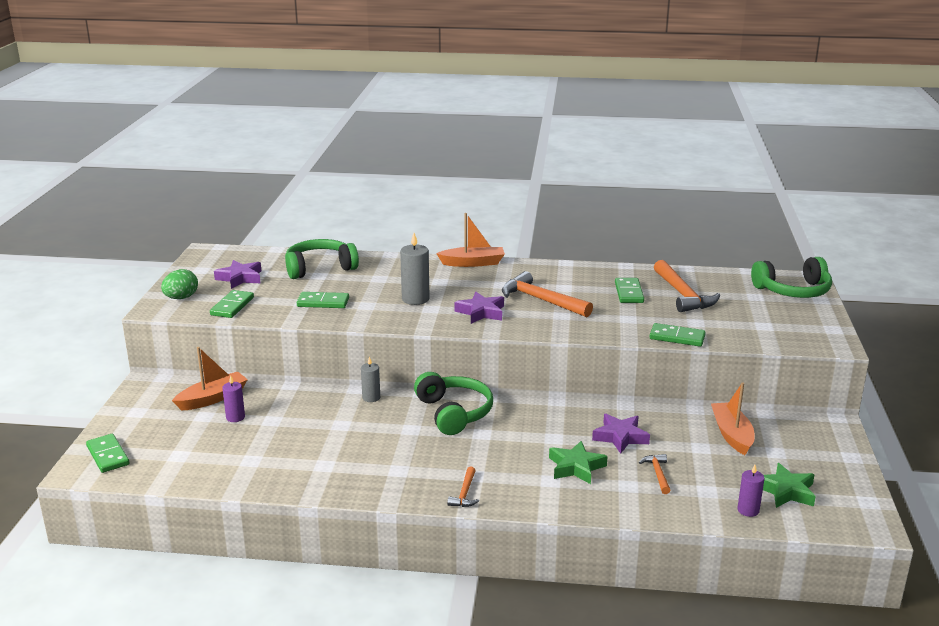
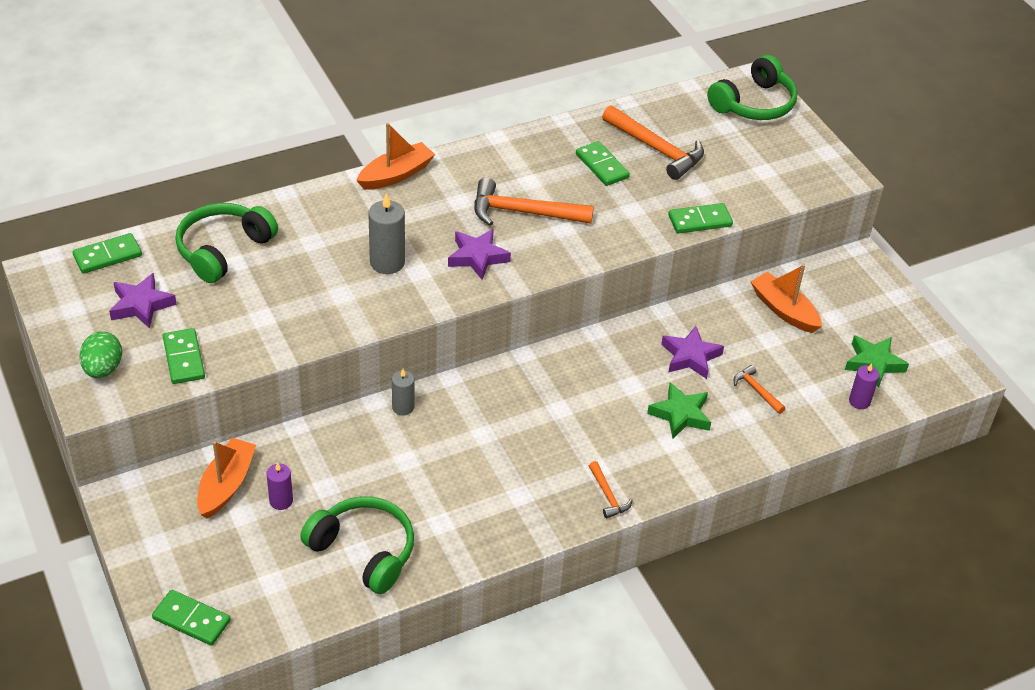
camera: 35 degrees left, 20 degrees up
green domino [297,292,349,308] -> green domino moved to [72,233,142,274]
green headphones [414,372,493,435] -> green headphones moved to [300,496,414,594]

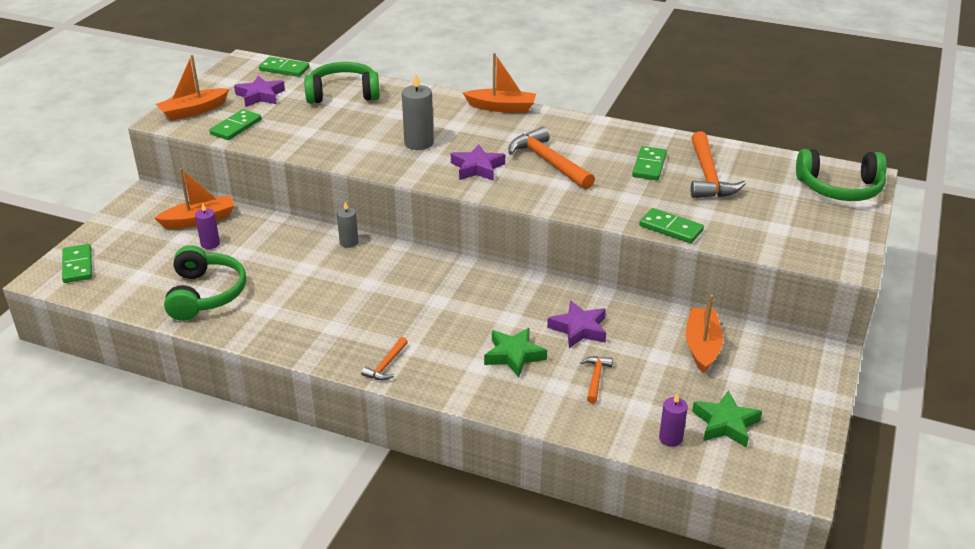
camera: 50 degrees right, 10 degrees down
green egg [79,331,122,378] -> orange boat [156,55,229,121]

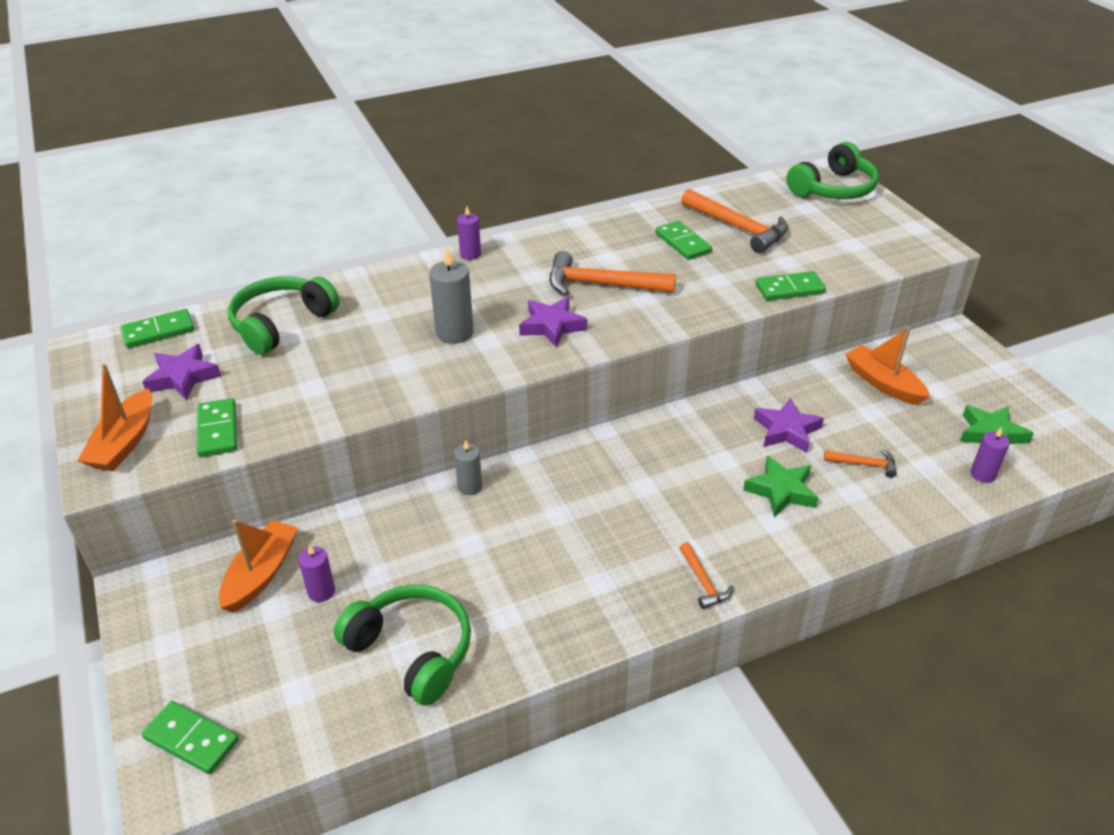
camera: 45 degrees left, 5 degrees up
orange boat [463,53,536,113] -> purple candle [457,206,481,260]
orange hammer [580,356,613,403] -> orange hammer turned 135 degrees clockwise [824,449,897,478]

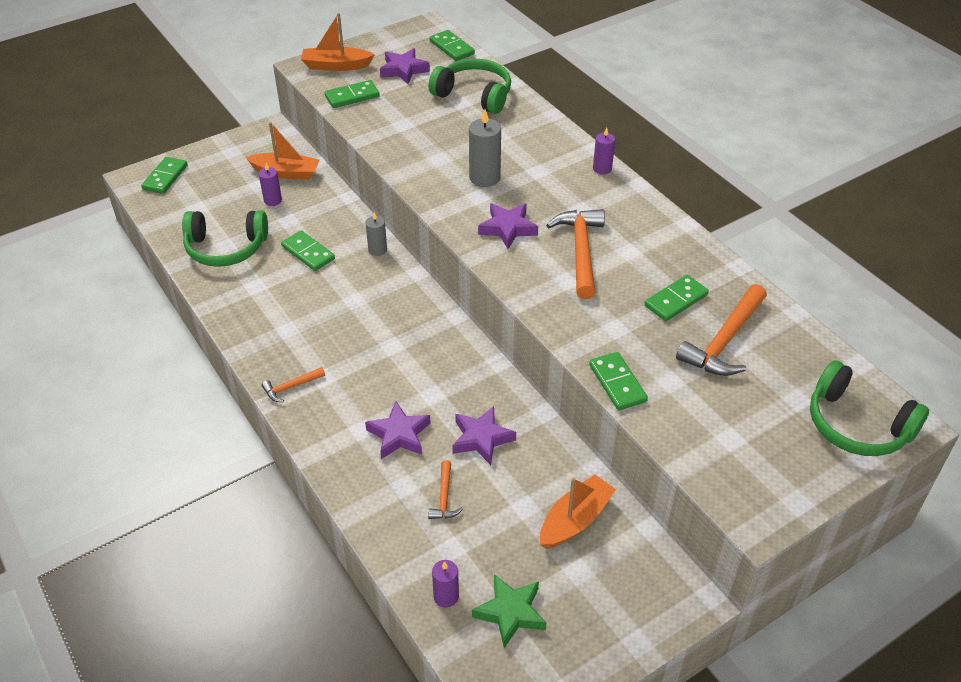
camera: 80 degrees right, 5 degrees up
green headphones [334,585,471,706] -> green headphones turned 60 degrees clockwise [182,210,268,267]
green star [743,455,818,517] -> purple star [365,401,431,459]
none -> green domino [281,230,335,271]

